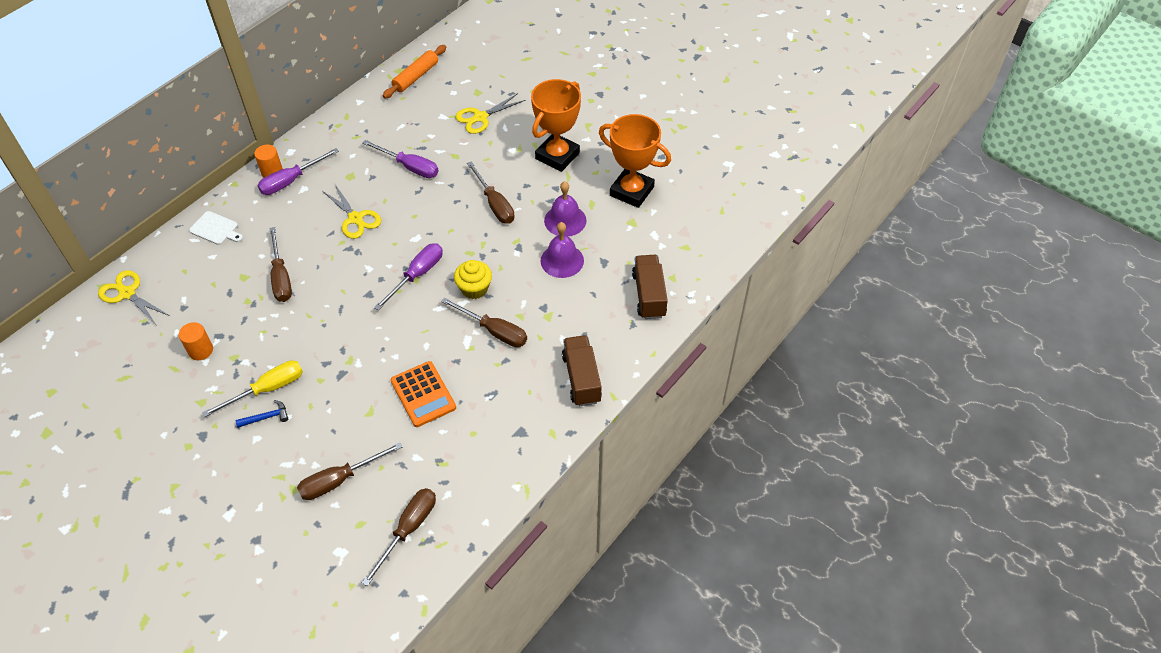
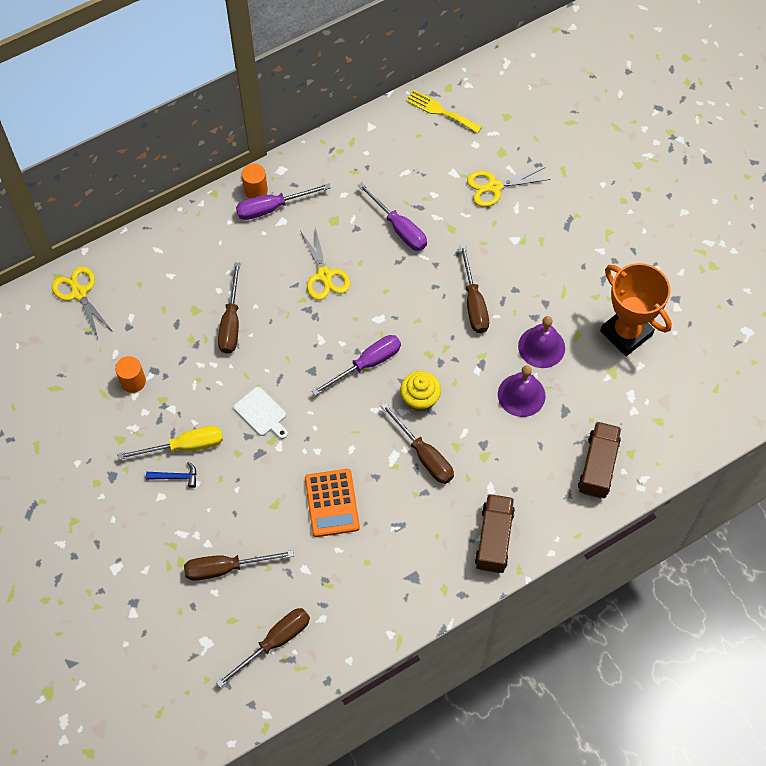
camera: 20 degrees right, 10 degrees up
white cutting board [189,211,243,245] -> white cutting board moved to [234,387,288,439]
orange rolling pin [383,45,446,99] -> yellow fork [406,90,482,134]
orange trophy [531,79,581,172] -> none

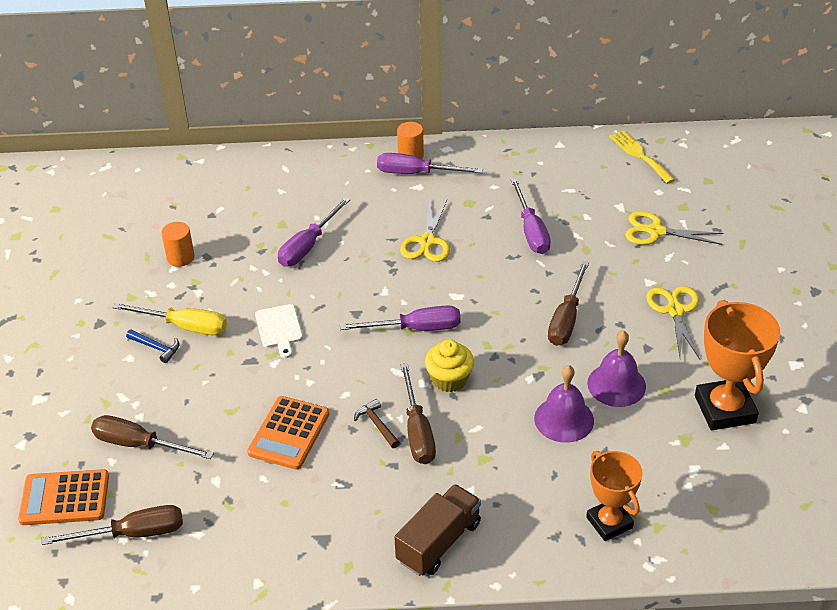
camera: 30 degrees right, 20 degrees down
yellow scissors [52,266,113,338] -> yellow scissors moved to [646,286,700,360]
brown screwdriver [218,263,240,354] -> purple screwdriver [278,197,350,267]
brown truck [578,422,621,499] -> orange trophy [586,451,643,541]
none -> orange calculator [18,469,109,525]
none -> brown hammer [354,399,400,448]

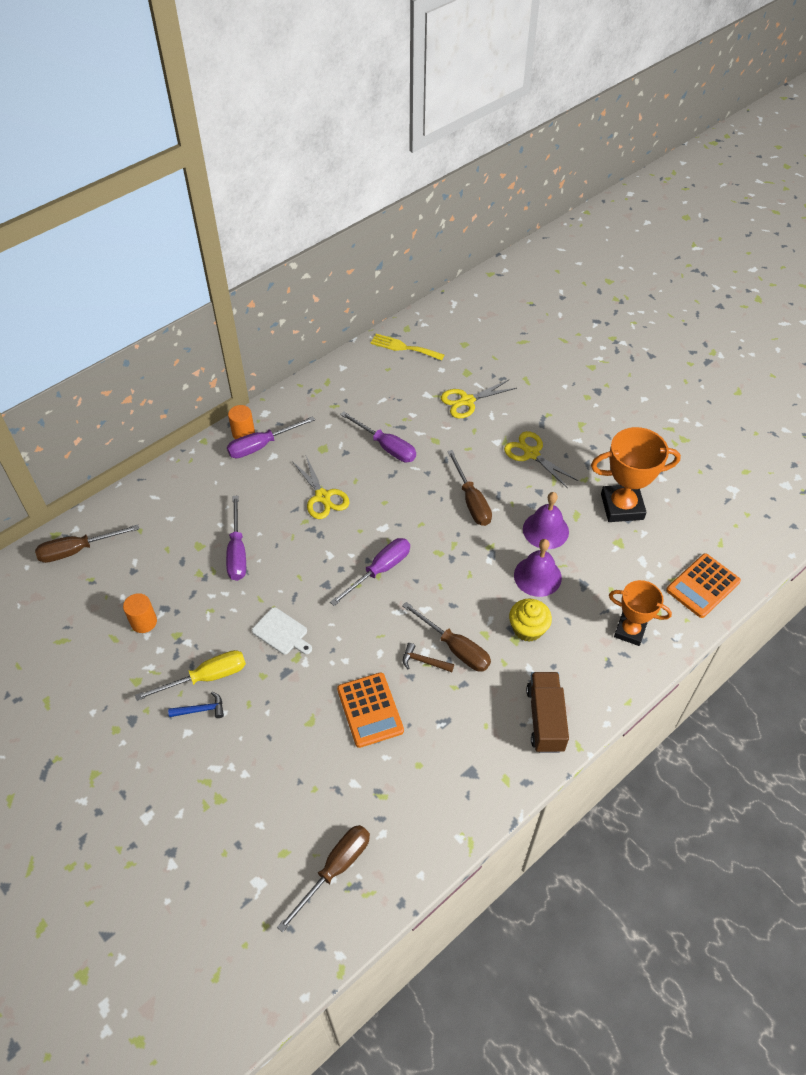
camera: 40 degrees left, 10 degrees up
orange calculator [18,469,109,525] -> orange calculator moved to [666,553,741,618]
brown screwdriver [91,415,214,459] -> brown screwdriver moved to [35,525,139,563]
yellow cupcake [425,340,474,392] -> yellow cupcake moved to [509,599,552,642]
orange trophy [695,300,780,430] -> orange trophy turned 45 degrees counterclockwise [591,427,681,522]

